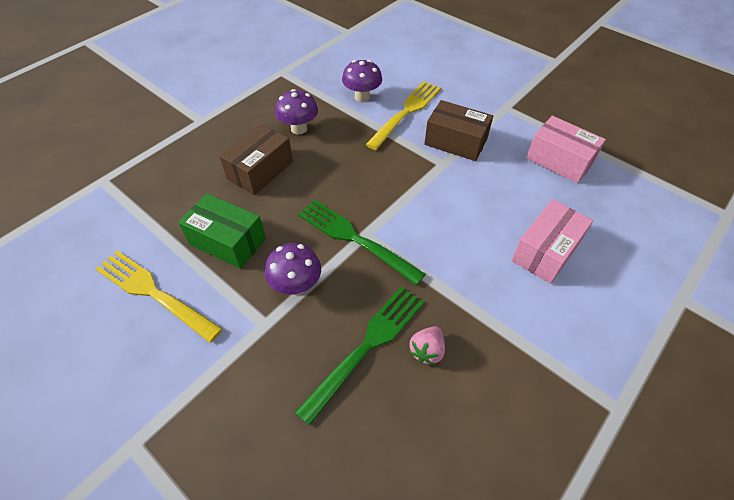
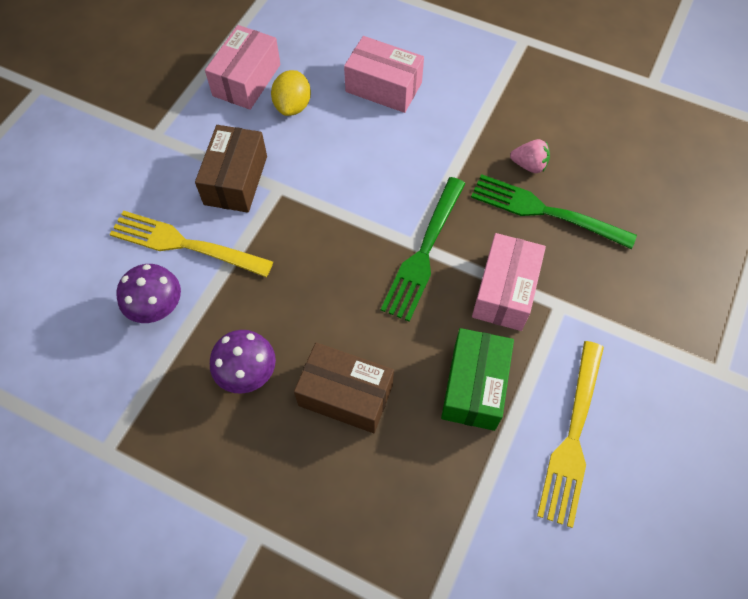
camera: 105 degrees left, 10 degrees up
purple mushroom [265,243,321,295] -> pink box [472,233,546,331]
none -> yellow lemon [271,70,311,116]

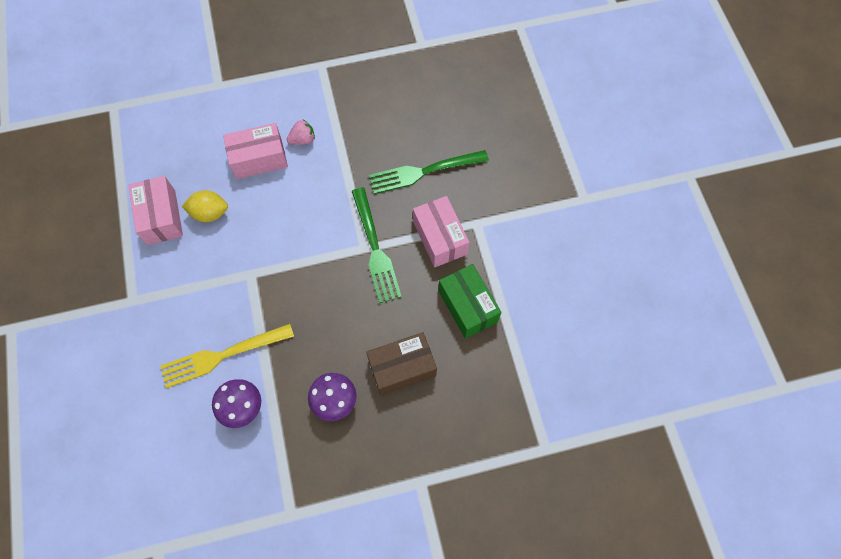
camera: 40 degrees left, 5 degrees up
brown box [195,125,267,213] -> none
yellow lemon [271,70,311,116] -> yellow lemon turned 60 degrees counterclockwise [182,190,228,222]
pink strawberry [510,139,550,173] -> pink strawberry moved to [286,120,315,145]
yellow fork [537,341,604,528] -> none

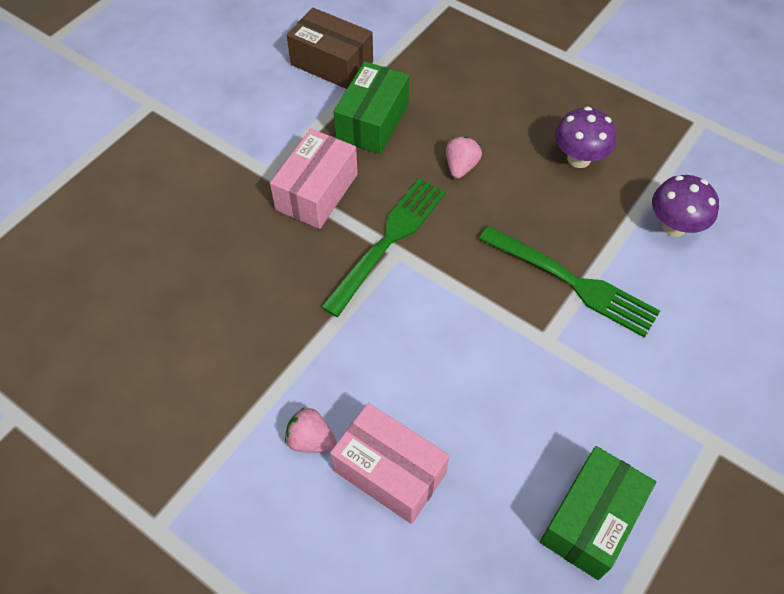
camera: 130 degrees left, 10 degrees down
pink box [129,176,183,245] -> green box [540,446,656,580]
yellow fork [160,324,294,388] -> none
yellow lemon [182,190,228,222] -> none
brown box [366,332,437,396] -> brown box moved to [287,8,373,89]
green fork [369,150,489,194] -> green fork moved to [479,226,660,338]
none -> pink strawberry [446,137,482,179]

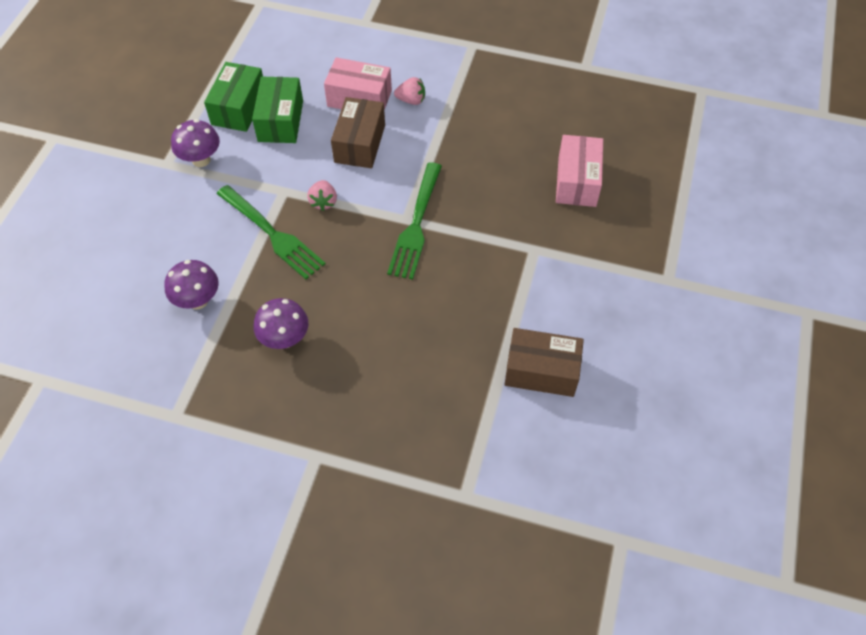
camera: 160 degrees right, 0 degrees up
pink box [270,129,358,229] -> pink box moved to [556,135,603,207]
green box [334,61,409,154] -> green box moved to [252,77,303,143]
pink strawberry [446,137,482,179] -> pink strawberry moved to [307,180,337,211]
green fork [479,226,660,338] -> green fork turned 150 degrees counterclockwise [216,185,325,279]
none -> purple mushroom [171,119,220,167]
none -> brown box [331,97,385,168]

